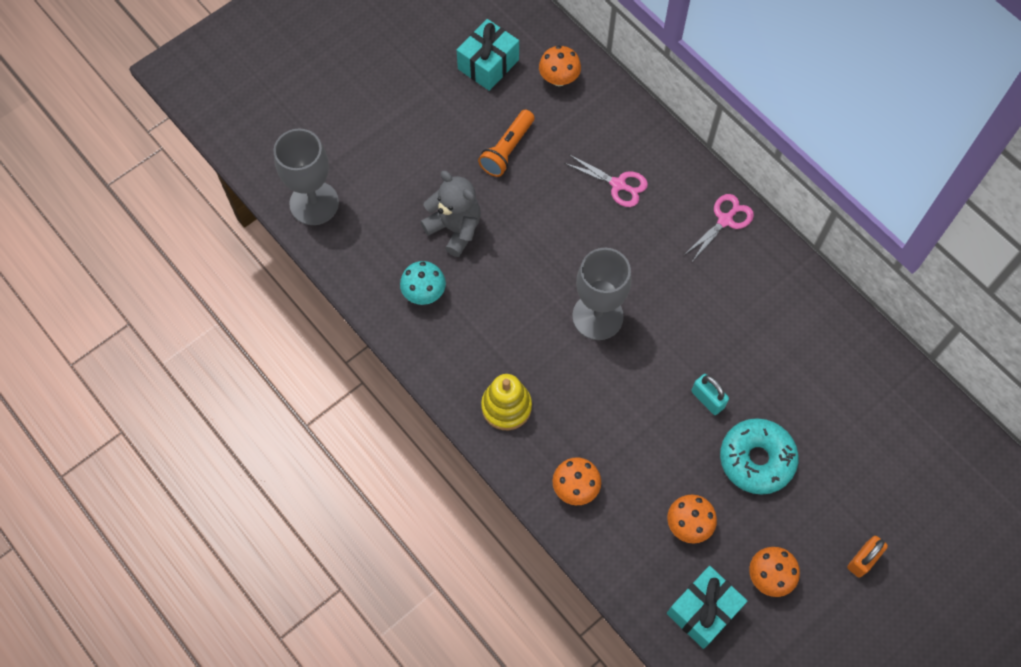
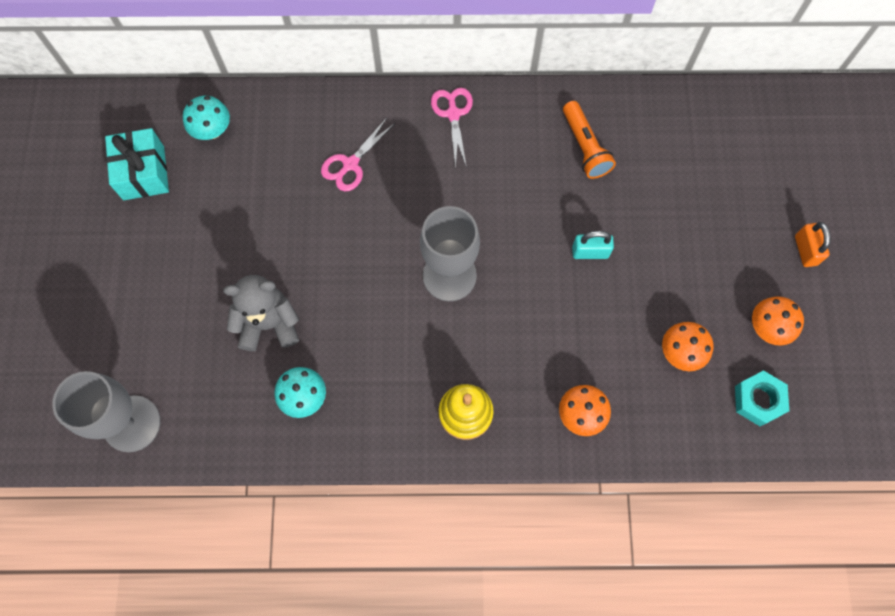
camera: 50 degrees left, 5 degrees up
orange flashlight [478,110,535,177] -> orange flashlight moved to [563,101,616,179]
orange mushroom [539,45,581,86] -> turquoise mushroom [183,96,230,140]
pink scissors [564,155,648,207] -> pink scissors turned 150 degrees clockwise [321,118,395,191]
turquoise gift [667,566,747,649] -> turquoise nut [735,370,789,426]
turquoise donut [720,418,799,495] -> none

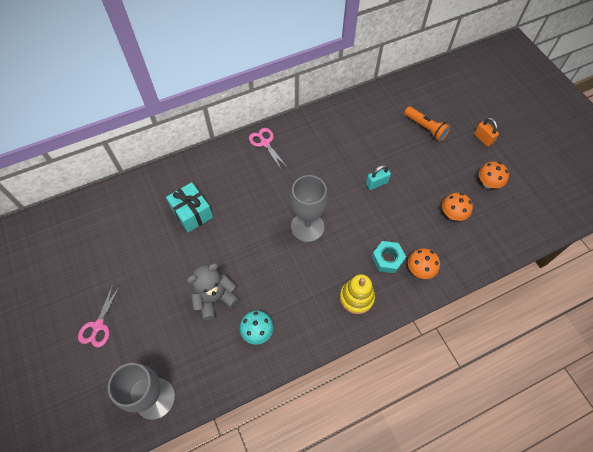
camera: 25 degrees left, 10 degrees down
turquoise gift [105,128,169,200] -> turquoise gift moved to [166,182,213,232]
turquoise mushroom [183,96,230,140] -> none
pink scissors [321,118,395,191] -> pink scissors moved to [78,285,120,347]
orange flashlight [563,101,616,179] -> orange flashlight moved to [404,106,451,142]
turquoise nut [735,370,789,426] -> turquoise nut moved to [372,241,406,273]

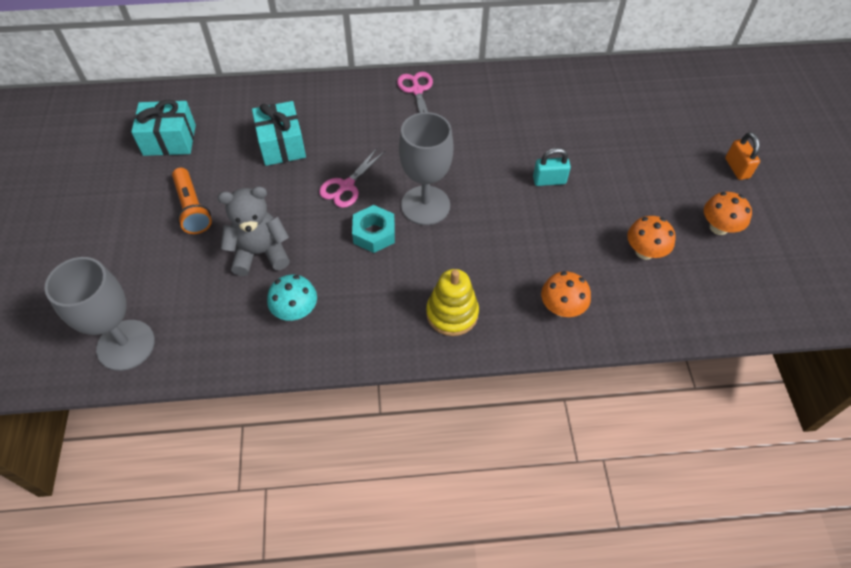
camera: 20 degrees right, 5 degrees down
pink scissors [78,285,120,347] -> pink scissors moved to [319,148,385,208]
turquoise nut [372,241,406,273] -> turquoise nut moved to [352,205,395,253]
orange flashlight [404,106,451,142] -> orange flashlight moved to [172,168,212,234]
none -> turquoise gift [131,99,196,156]

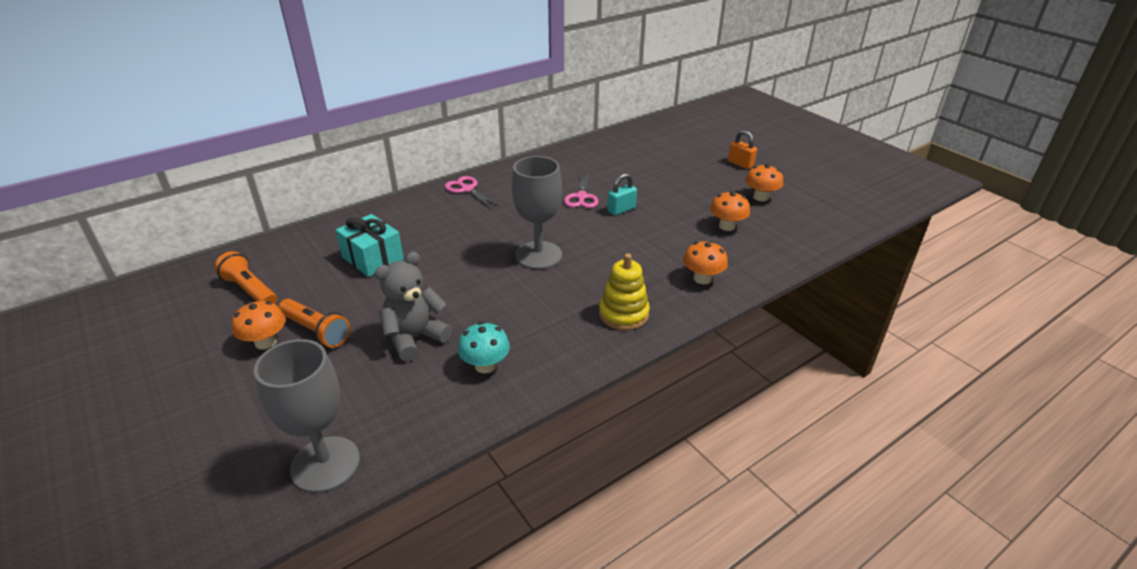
camera: 30 degrees left, 20 degrees down
turquoise gift [131,99,196,156] -> orange flashlight [214,251,277,304]
pink scissors [319,148,385,208] -> pink scissors moved to [564,172,599,208]
turquoise nut [352,205,395,253] -> none
none -> orange mushroom [232,301,285,349]

